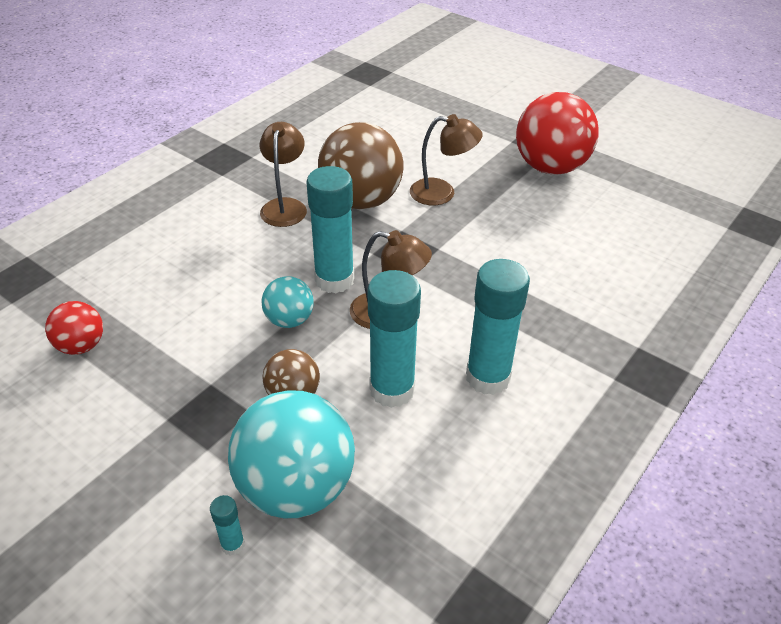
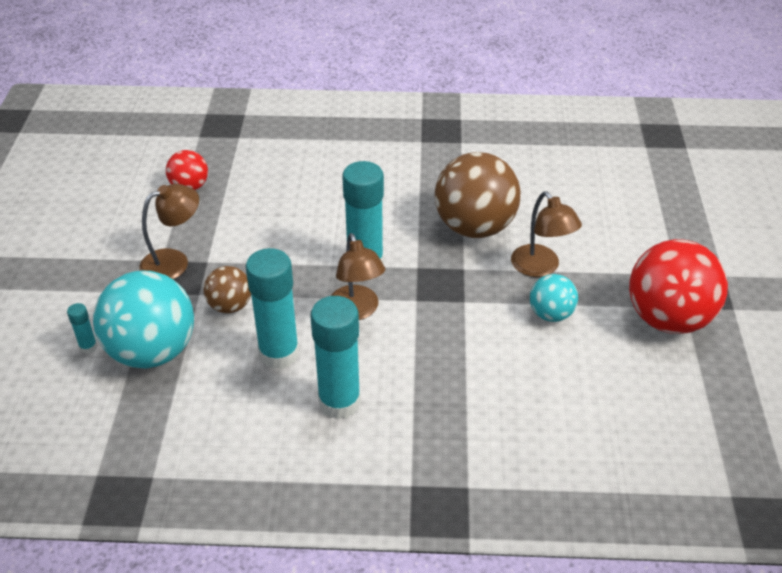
camera: 55 degrees right, 0 degrees up
brown lamp [260,122,307,227] -> brown lamp moved to [139,184,199,279]
turquoise ball [261,276,314,328] -> turquoise ball moved to [530,274,578,322]

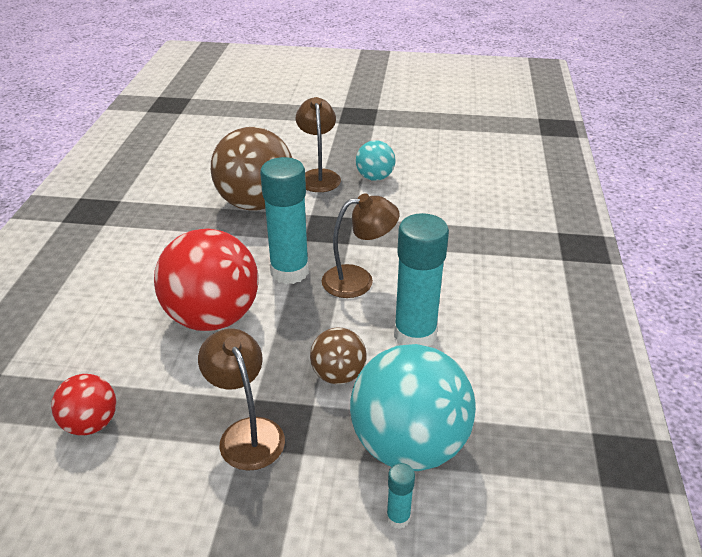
camera: 85 degrees left, 5 degrees down
turquoise glue stick [310,296,361,419] -> none
brown lamp [511,191,582,277] -> brown lamp turned 75 degrees counterclockwise [296,97,341,192]
red ball [629,239,728,334] -> red ball moved to [154,228,259,331]

